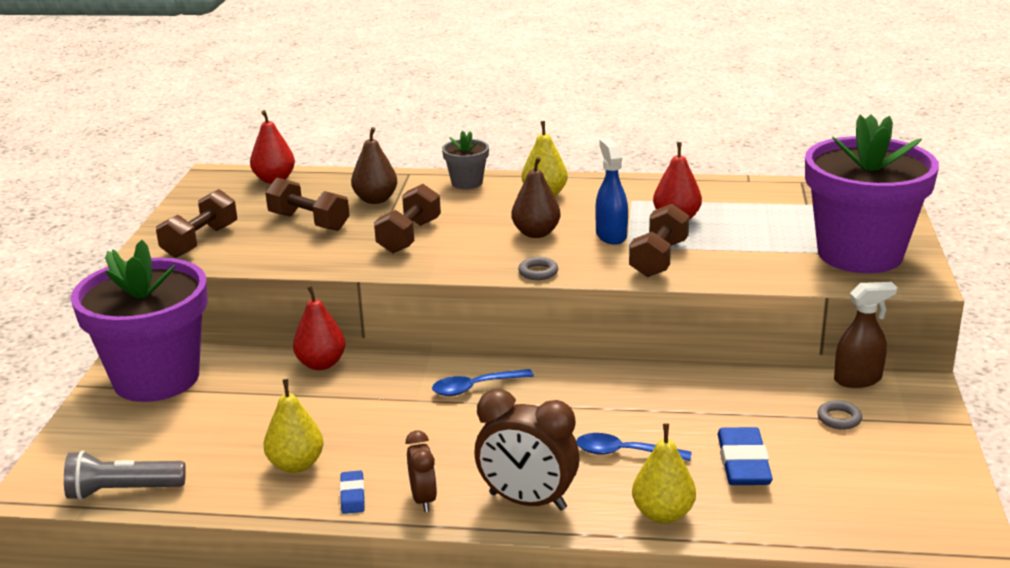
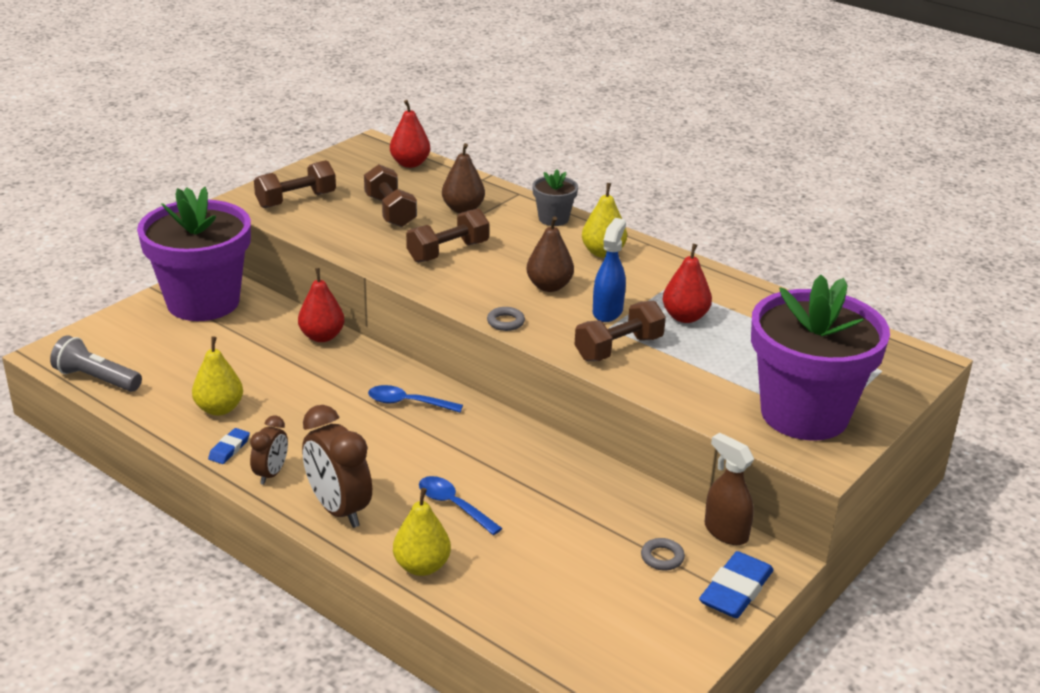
camera: 30 degrees right, 5 degrees up
blue eraser [717,427,773,485] -> blue eraser moved to [699,551,774,618]
brown spray bottle [834,282,897,388] -> brown spray bottle turned 150 degrees counterclockwise [705,433,754,545]

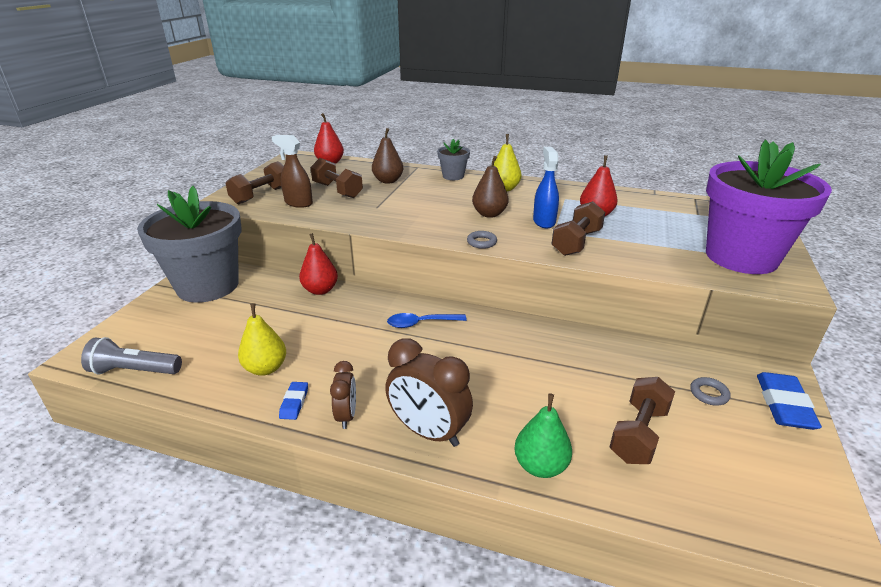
camera: 20 degrees left, 0 degrees up
purple flower pot [137,187,251,321] -> grey flower pot [137,186,242,303]
yellow pear [393,488,451,576] -> green pear [514,393,572,478]
brown dumbbell [406,208,489,263] -> brown dumbbell moved to [610,377,675,464]
blue spoon [419,476,502,535] -> none
brown spray bottle [705,433,754,545] -> brown spray bottle moved to [272,135,313,208]

